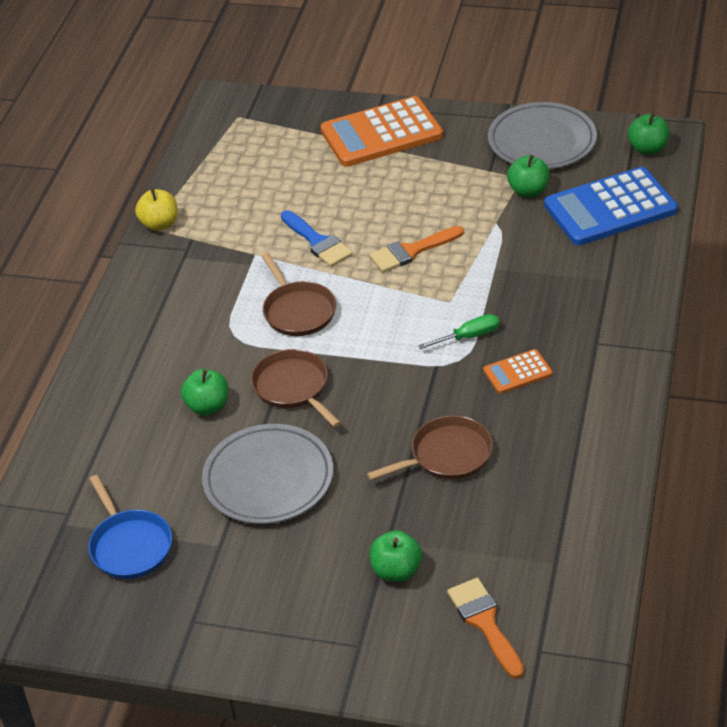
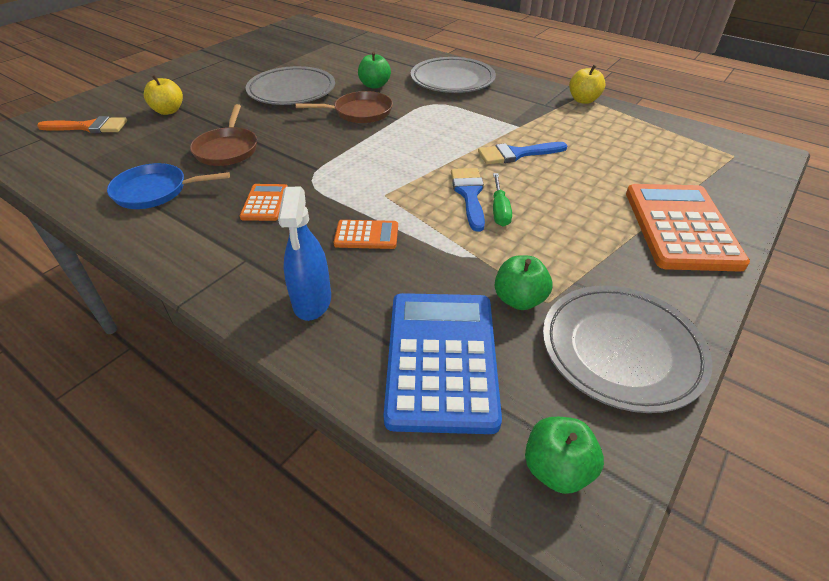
camera: 110 degrees right, 0 degrees up
blue pan [88,475,172,579] -> blue pan moved to [107,163,230,209]
brown pan [262,253,336,336] -> none
orange brush [369,226,464,272] -> blue brush [451,168,485,232]
green apple [370,530,422,582] -> yellow apple [144,75,183,115]
green screwdriver [418,314,499,349] -> green screwdriver moved to [493,173,512,227]
none -> blue spray bottle [278,187,331,321]
none -> orange calculator [334,220,398,249]
none -> grey plate [411,57,496,93]

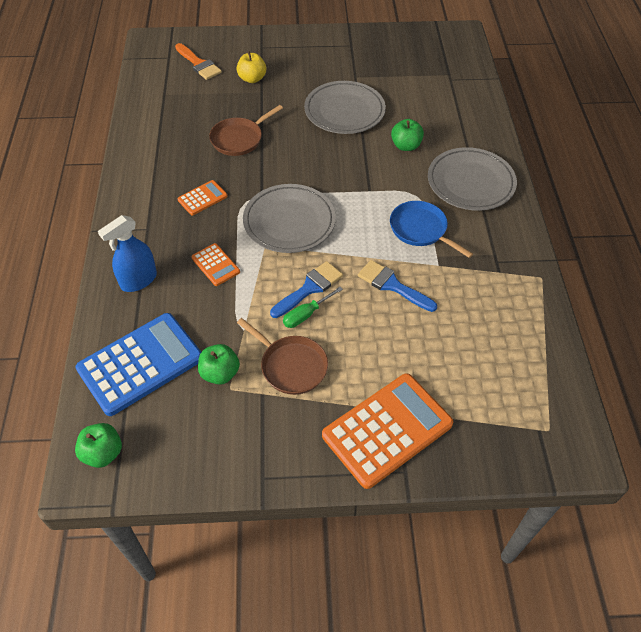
camera: 50 degrees right, 10 degrees up
blue pan [107,163,230,209] -> blue pan moved to [390,201,473,258]
brown pan [295,91,393,123] -> brown pan moved to [237,318,328,395]
grey plate [543,285,713,413] -> grey plate moved to [243,184,336,253]
yellow apple [569,65,605,104] -> none

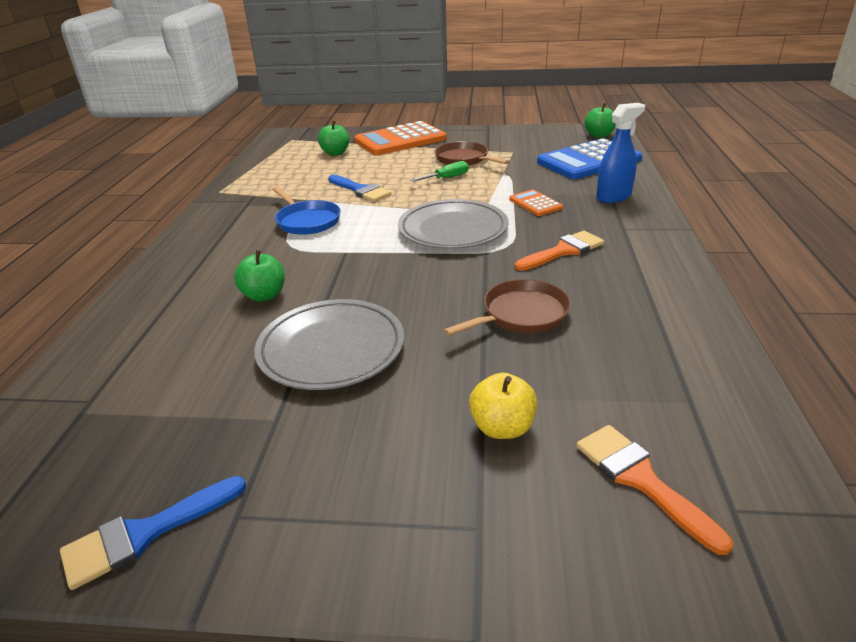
camera: 170 degrees left, 20 degrees down
orange calculator [178,180,228,215] -> orange brush [515,231,604,271]
green apple [198,344,240,385] -> green apple moved to [318,121,350,156]
blue brush [270,261,343,318] -> blue brush moved to [60,476,246,590]
grey plate [428,147,517,211] -> none

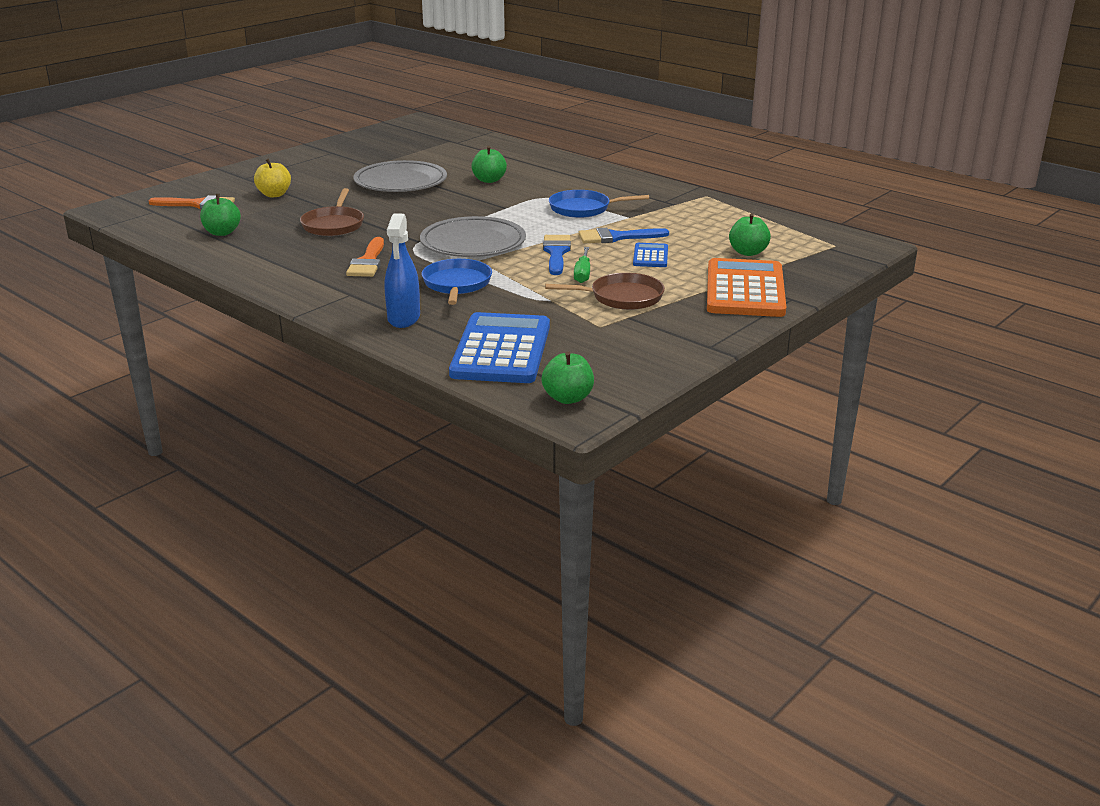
camera: 125 degrees right, 5 degrees down
blue brush [60,476,246,590] -> blue brush moved to [543,235,571,275]
orange calculator [509,189,563,216] -> blue pan [422,259,492,305]
none -> green apple [200,194,241,236]
none -> blue calculator [633,243,668,267]

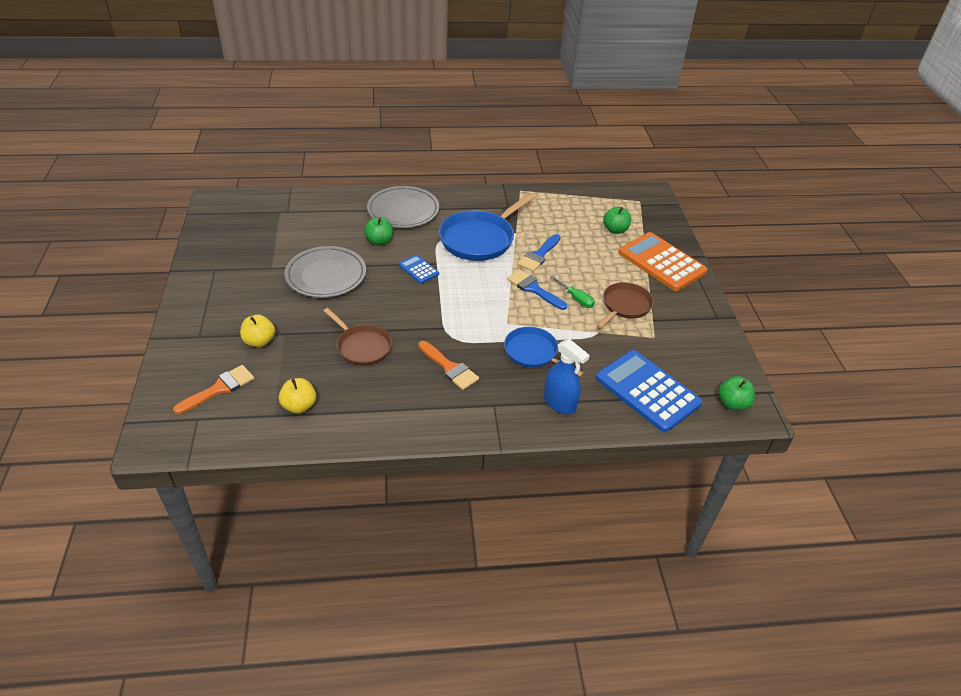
camera: 50 degrees left, 15 degrees up
green apple [200,194,241,236] -> yellow apple [279,378,316,414]
grey plate [420,216,526,257] -> grey plate moved to [367,186,439,228]
blue pan [549,190,649,218] -> blue pan [439,193,535,261], size x1.61
blue calculator [633,243,668,267] -> blue calculator moved to [398,255,439,284]

